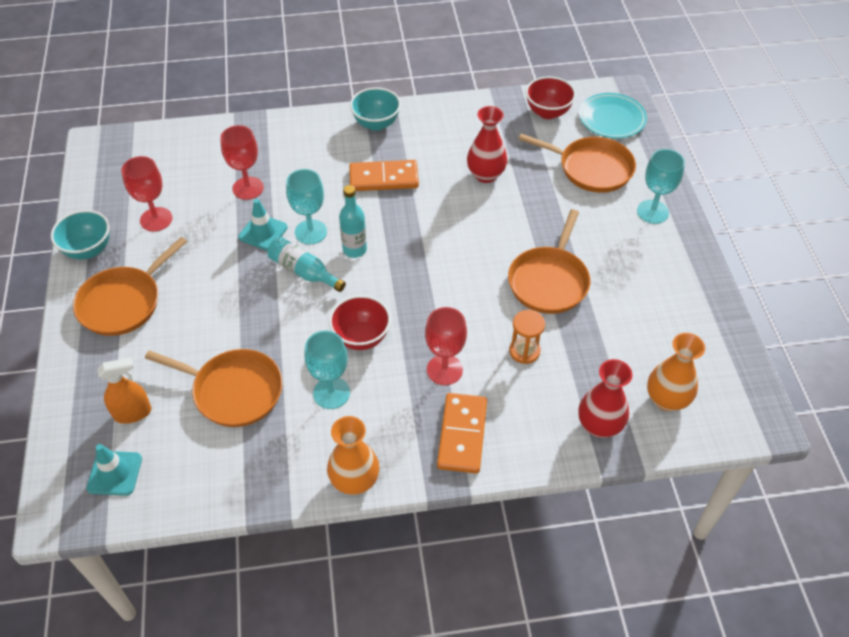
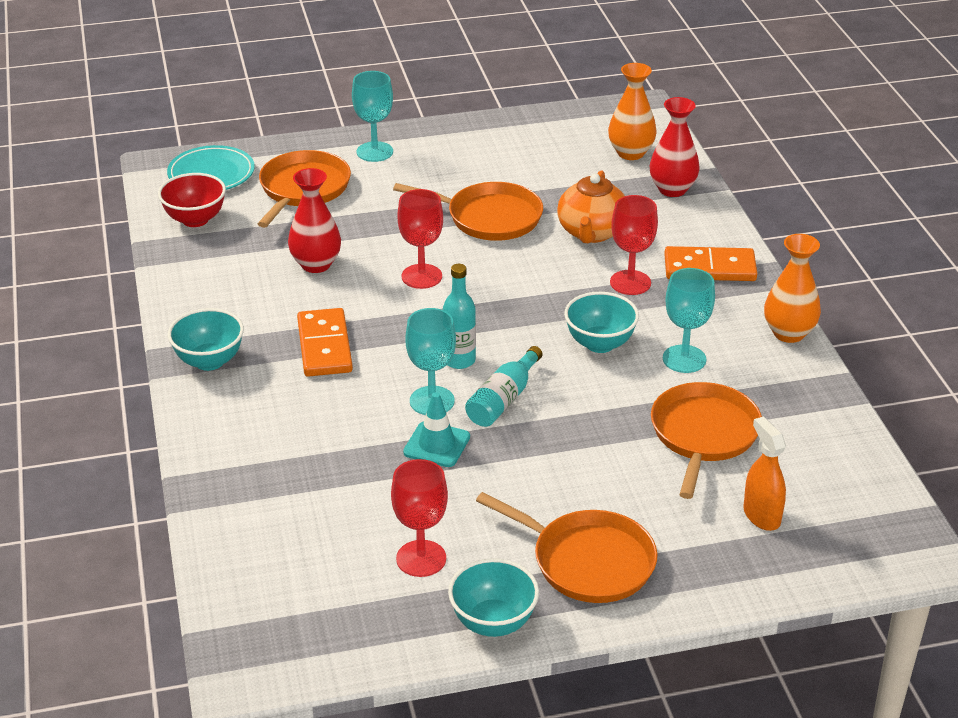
camera: 95 degrees left, 15 degrees down
turquoise traffic cone [87,444,142,496] -> none
red goblet [220,125,264,200] -> red goblet moved to [397,189,443,289]
red bowl [329,295,391,350] -> turquoise bowl [564,292,639,353]
orange hourglass [509,310,545,364] -> orange teapot [557,170,625,243]

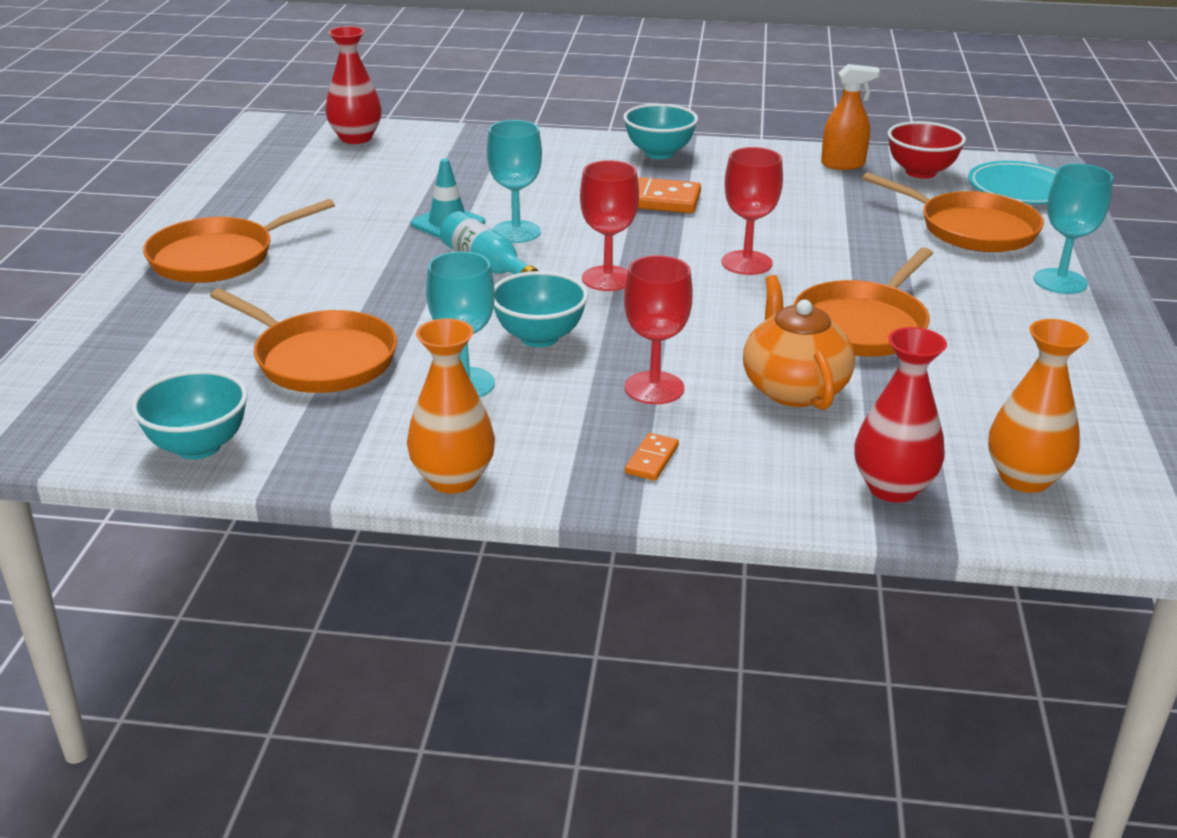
camera: 110 degrees right, 5 degrees down
red vase [288,168,341,273] -> red vase moved to [325,26,382,144]
red goblet [391,459,448,577] -> red goblet moved to [580,160,639,291]
turquoise bottle [443,264,476,369] -> none
turquoise bowl [448,558,539,637] -> turquoise bowl moved to [131,370,248,459]
orange teapot [557,170,625,243] -> orange teapot turned 45 degrees clockwise [743,275,855,410]
orange domino [664,246,757,281] -> orange domino [625,433,679,481], size x0.47
orange spray bottle [743,416,786,531] -> orange spray bottle moved to [821,64,880,170]

